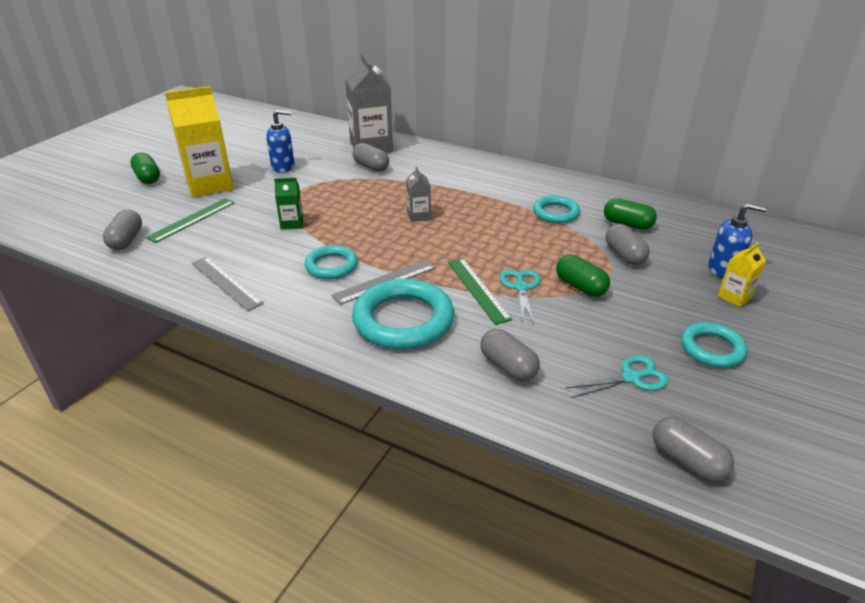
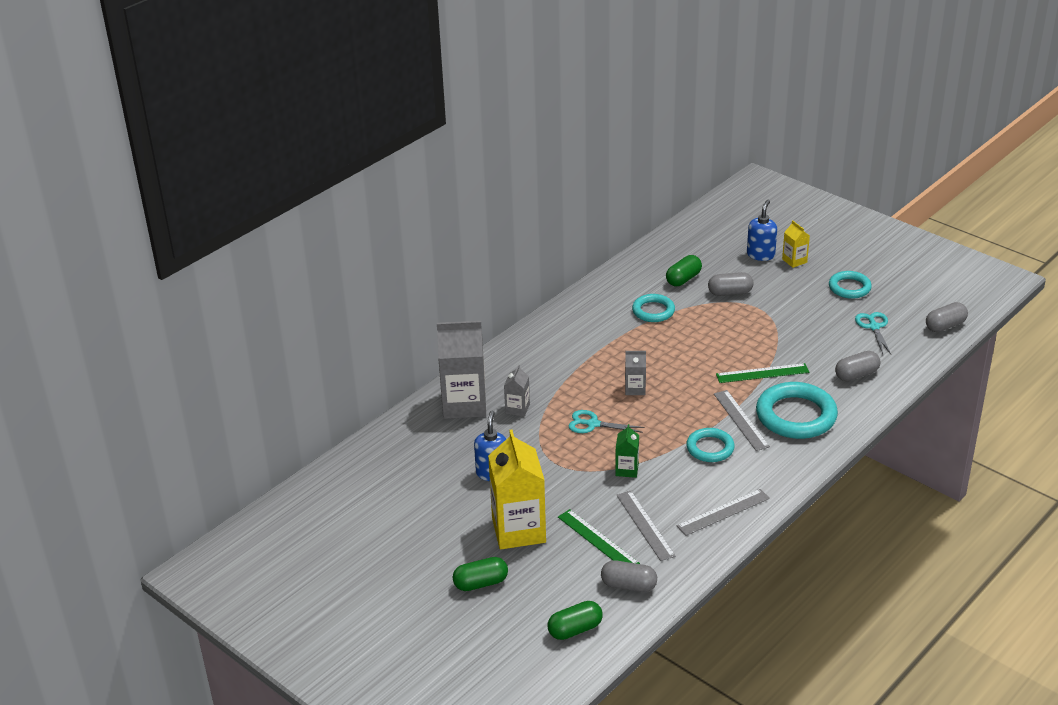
camera: 75 degrees left, 0 degrees up
grey capsule [352,143,389,172] -> grey carton [504,365,530,417]
turquoise scissors [500,270,540,324] -> turquoise scissors moved to [569,410,645,433]
green capsule [556,255,610,297] -> green capsule moved to [548,601,603,640]
none -> grey ruler [617,491,676,561]

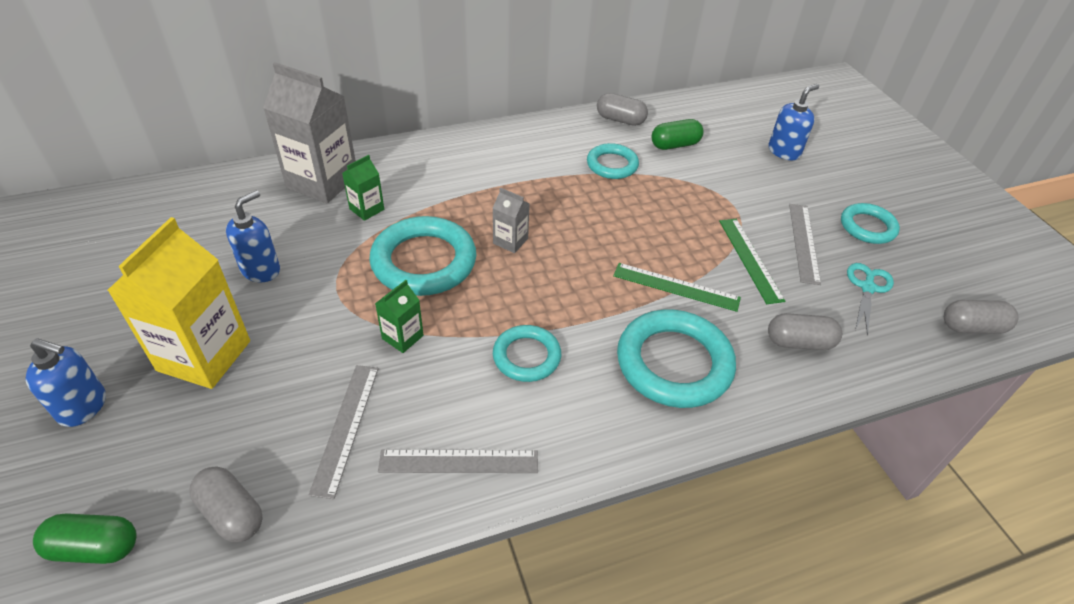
camera: 25 degrees right, 10 degrees up
green capsule [453,557,508,591] -> blue soap dispenser [26,338,106,427]
grey carton [504,365,530,417] -> green carton [342,155,384,221]
green ruler [558,509,640,564] -> green ruler moved to [719,219,785,304]
turquoise scissors [569,410,645,433] -> turquoise ring [369,216,476,296]
grey capsule [708,272,753,296] -> grey capsule moved to [597,93,648,126]
grey ruler [714,390,770,451] -> grey ruler moved to [789,204,821,285]
yellow carton [782,220,810,268] -> none

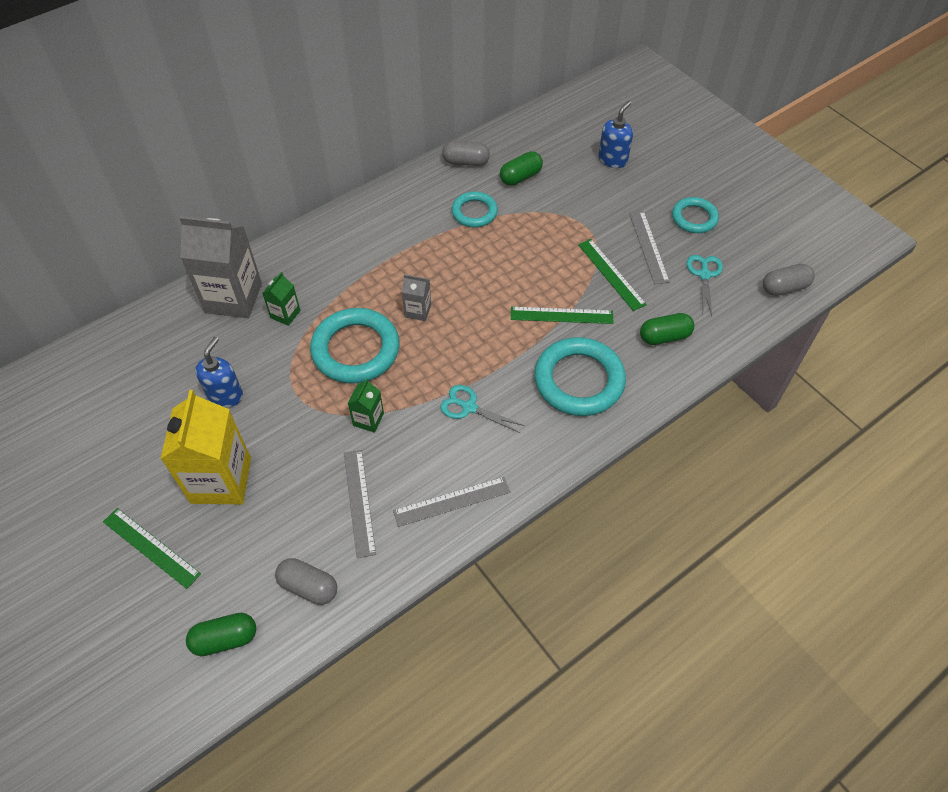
camera: 15 degrees left, 10 degrees up
blue soap dispenser [26,338,106,427] -> green ruler [103,508,201,589]
turquoise ring [493,325,561,382] -> turquoise scissors [440,385,525,433]
grey capsule [768,313,842,350] -> green capsule [640,313,694,345]

